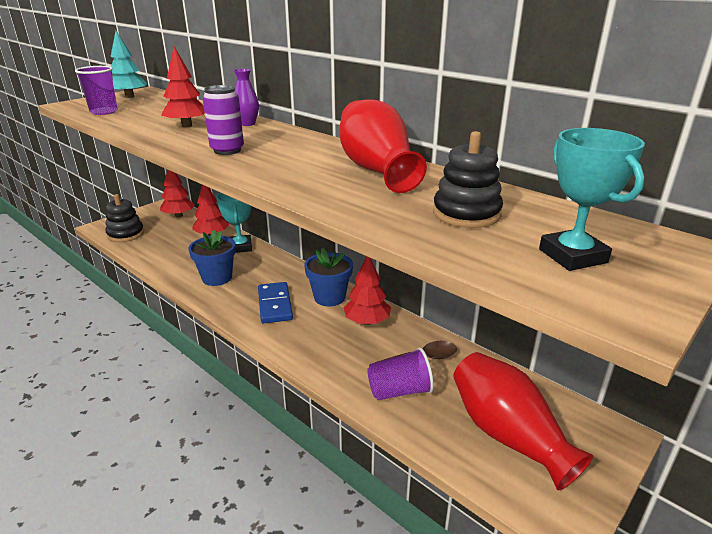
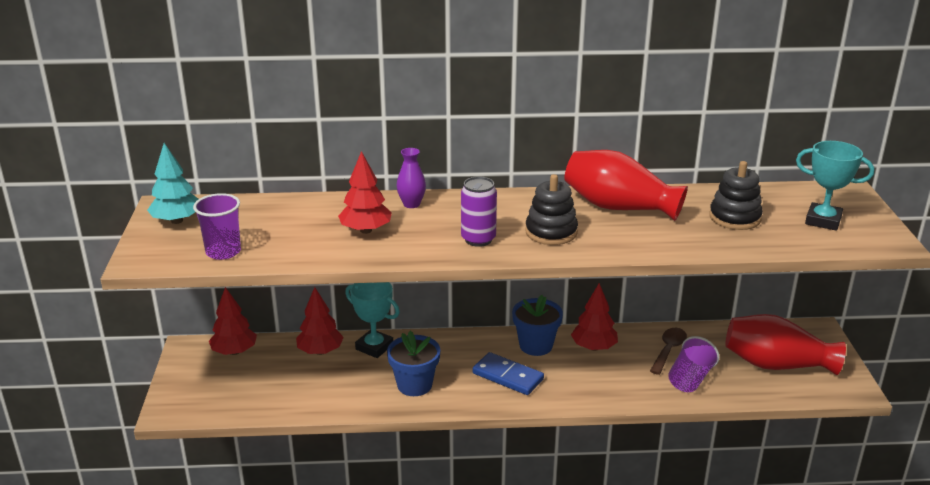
camera: 45 degrees left, 0 degrees up
black stacking toy [105,194,144,242] -> black stacking toy moved to [525,174,578,245]

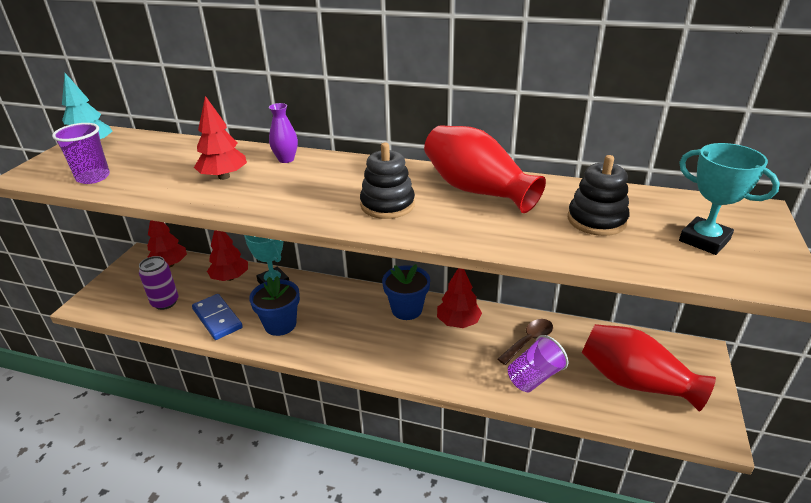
camera: 20 degrees right, 5 degrees up
purple can [461,176,497,247] -> purple can moved to [139,256,179,310]
blue domino [473,352,544,395] -> blue domino moved to [192,294,243,340]

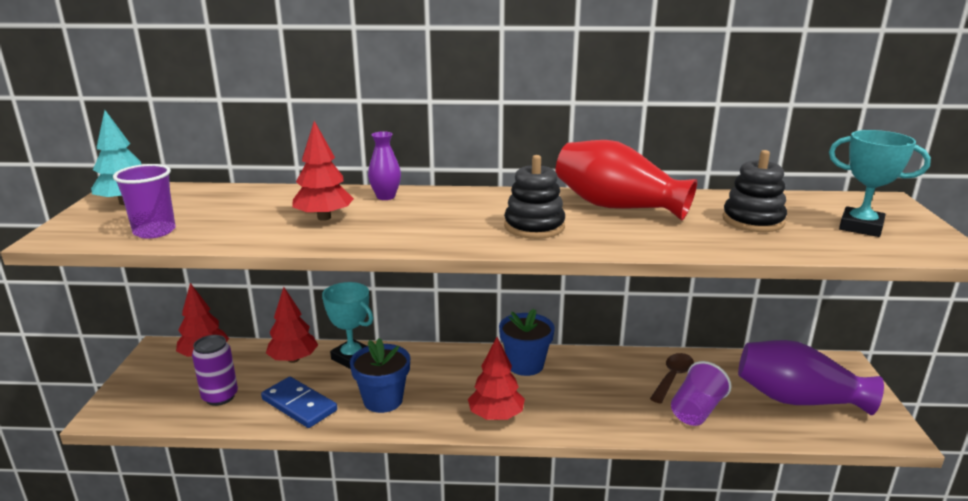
camera: 15 degrees left, 10 degrees down
red tree [437,268,482,328] -> red tree moved to [468,337,525,420]
red vase [582,324,716,411] -> purple vase [738,340,884,415]

